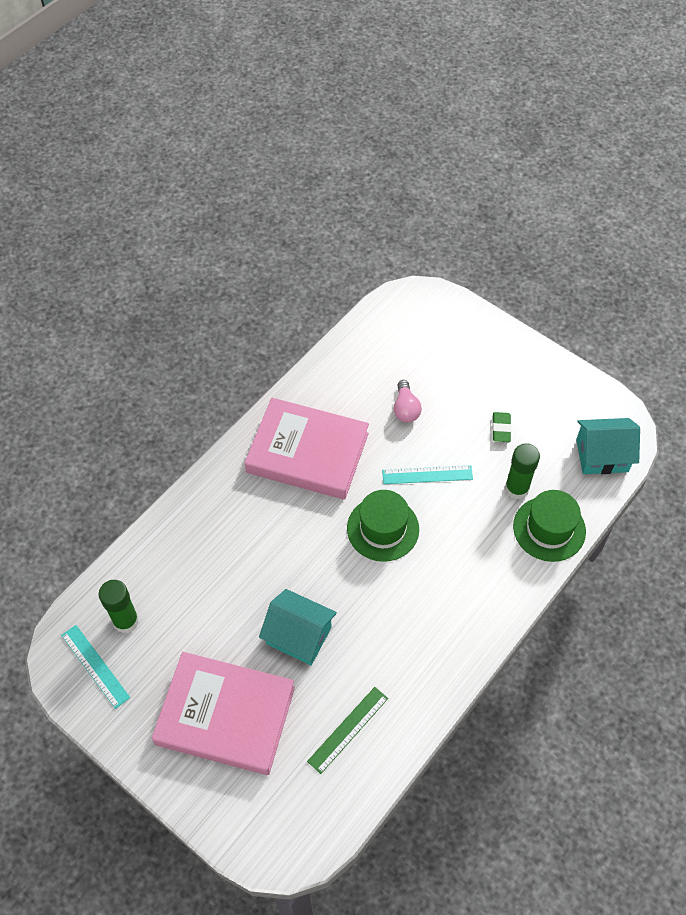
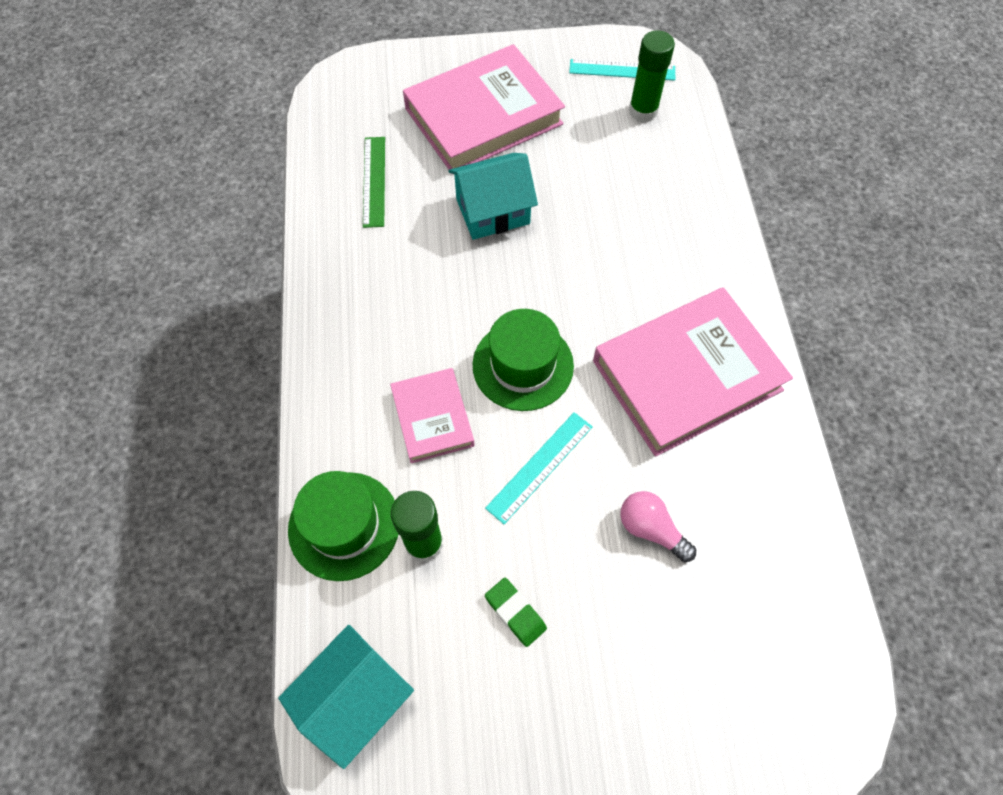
camera: 135 degrees right, 5 degrees up
none -> pink book [390,368,475,463]

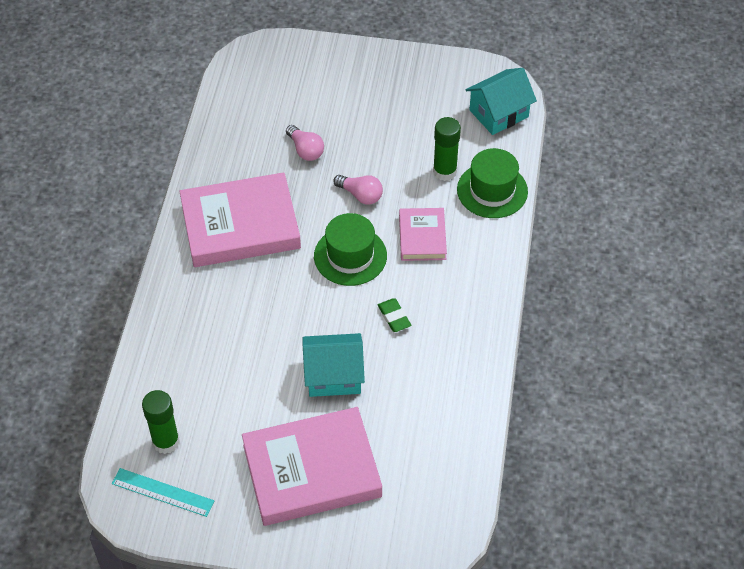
camera: 165 degrees left, 10 degrees down
green ruler [363,137,385,228] -> none
turquoise ruler [485,412,593,524] -> pink light bulb [333,175,383,205]
green eraser [485,578,547,647] -> green eraser moved to [378,298,411,332]

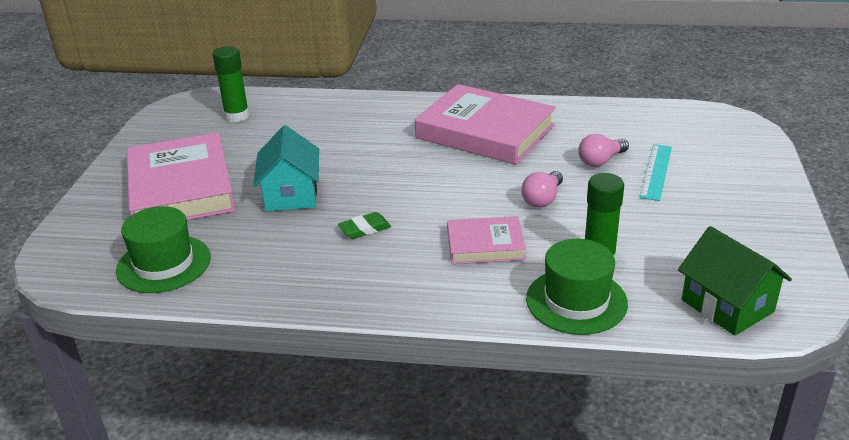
camera: 90 degrees right, 20 degrees down
turquoise ruler [112,468,214,517] -> turquoise ruler moved to [640,144,672,201]
pink book [179,172,301,267] -> pink book turned 45 degrees counterclockwise [415,84,556,165]
green hat [314,213,387,286] -> green hat moved to [116,206,211,293]
turquoise house [465,68,537,135] -> green house [678,226,792,336]

